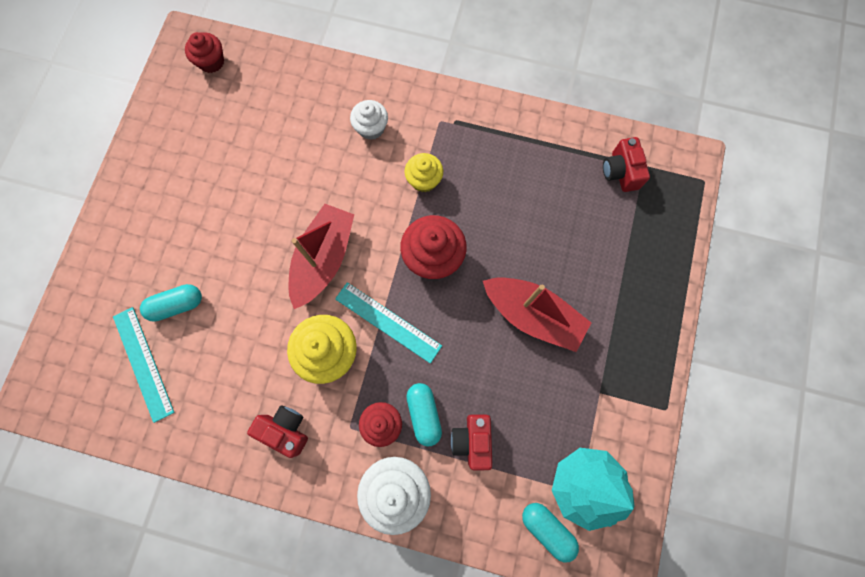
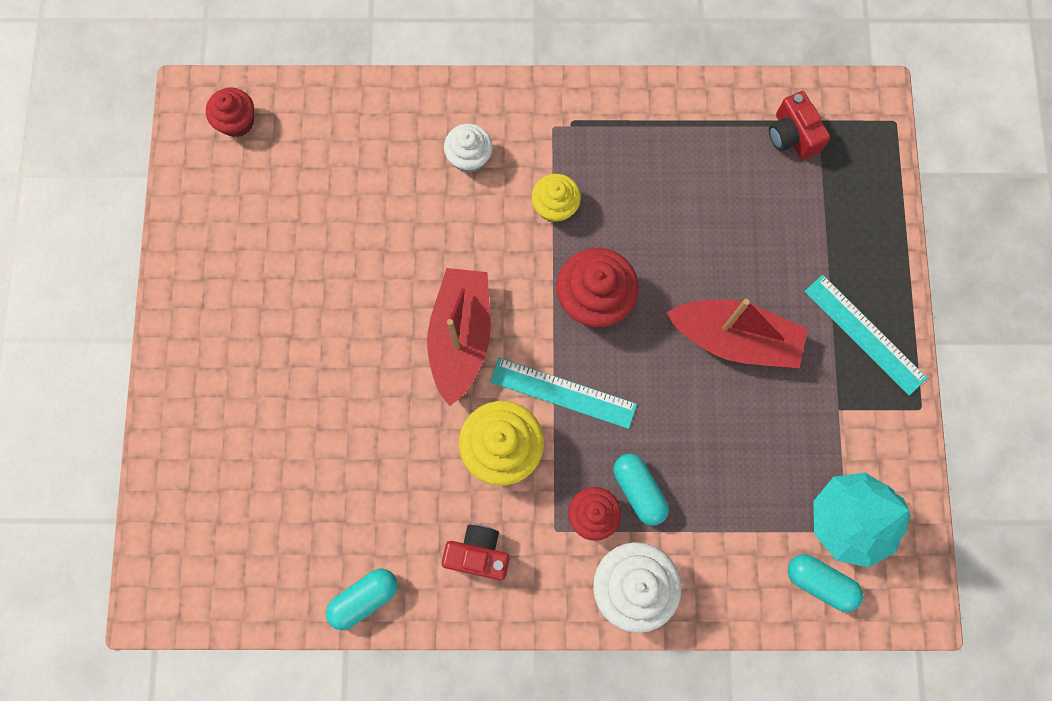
camera: 15 degrees left, 0 degrees up
turquoise ruler [113,307,174,423] -> turquoise ruler moved to [804,275,927,396]
turquoise capsule [140,284,202,322] -> turquoise capsule moved to [326,568,398,630]
red camera [451,414,492,470] -> none

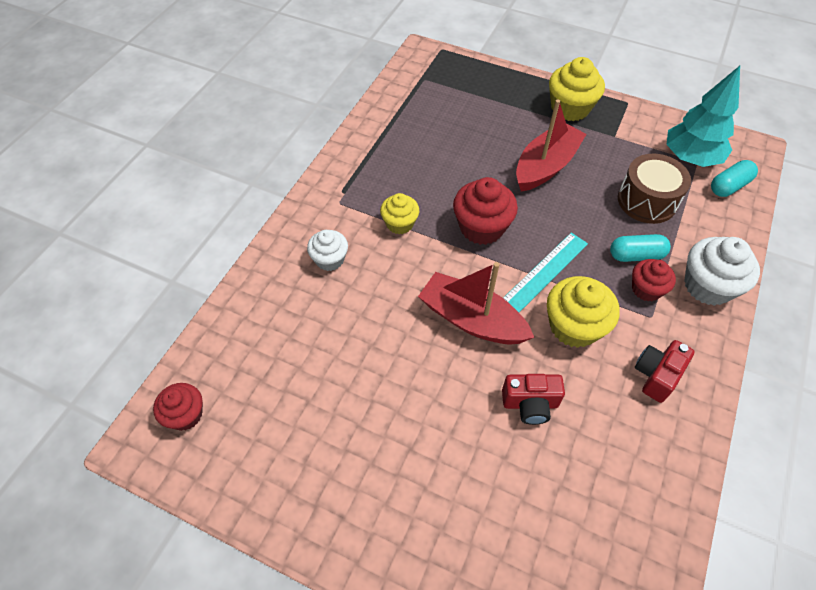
camera: 65 degrees left, 20 degrees down
turquoise capsule [326,568,398,630] -> none
red camera [769,91,830,160] -> red camera moved to [502,374,565,425]
turquoise ruler [804,275,927,396] -> yellow cupcake [549,57,605,121]
none -> brown drum [618,153,691,224]

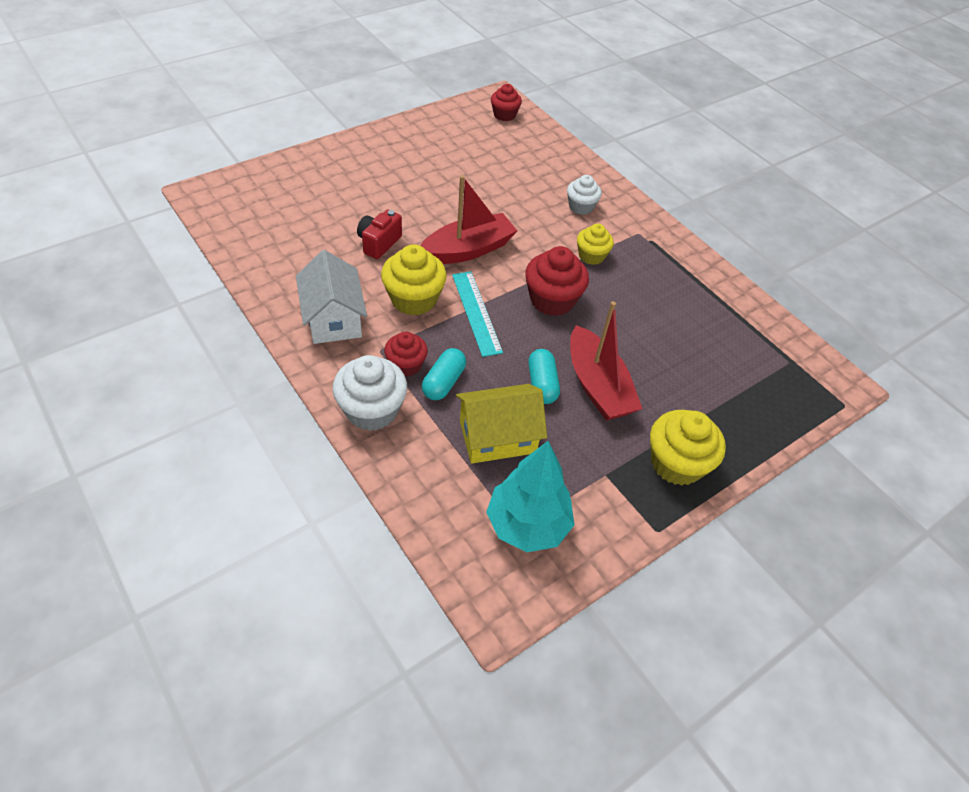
camera: 115 degrees right, 5 degrees down
brown drum [618,153,691,224] -> yellow house [456,384,547,464]
red camera [635,340,695,403] -> white house [296,250,367,344]
turquoise capsule [711,160,758,197] -> turquoise capsule moved to [528,349,560,404]

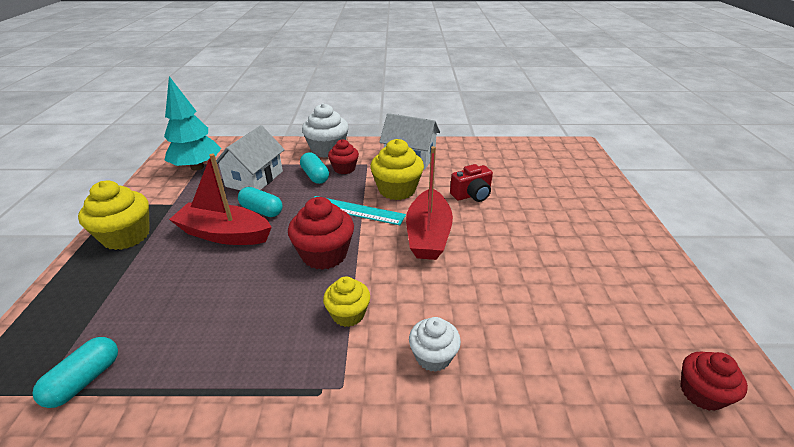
camera: 130 degrees right, 15 degrees down
red camera [357,210,402,259] -> red camera turned 90 degrees clockwise [450,164,493,202]
yellow house [456,384,547,464] -> white house [216,125,285,191]
none -> turquoise capsule [32,337,118,408]

